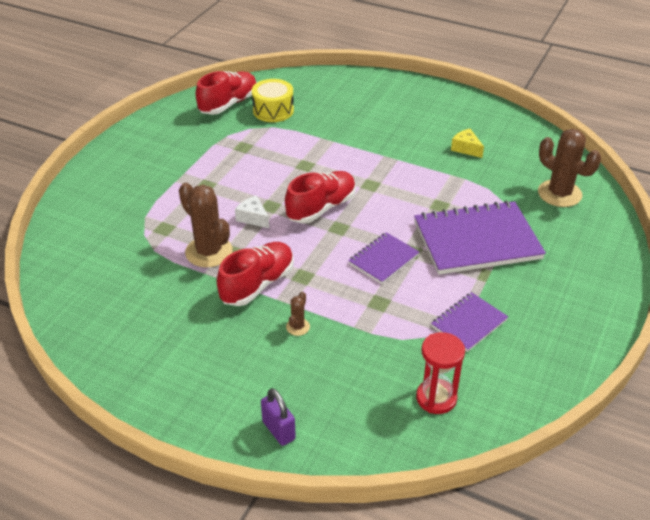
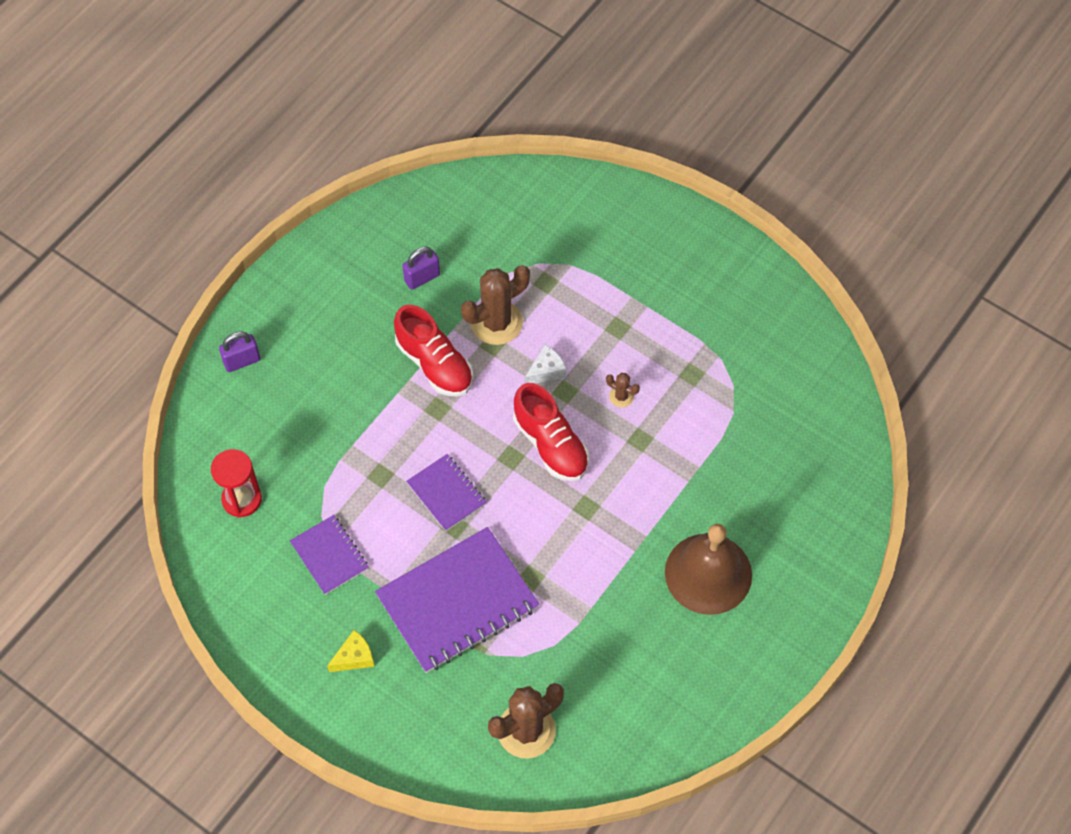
camera: 100 degrees right, 20 degrees up
red shoe [196,71,257,115] -> none
yellow drum [252,79,294,122] -> none
brown cactus [286,292,310,336] -> brown cactus moved to [606,373,640,407]
purple notebook [414,201,546,275] -> purple notebook turned 60 degrees clockwise [375,527,539,673]
yellow cheese [451,129,484,158] -> yellow cheese moved to [327,630,374,672]
none -> purple padlock [402,246,440,290]
none -> brown bell [665,524,752,615]

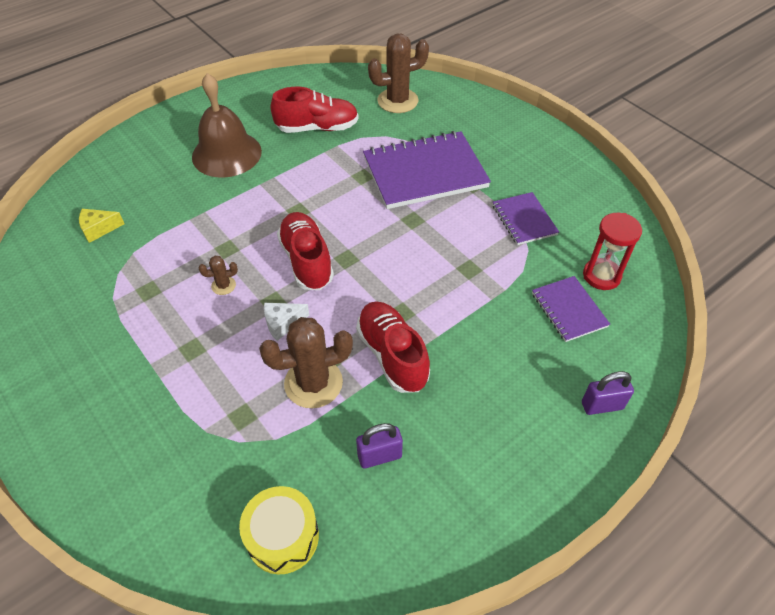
camera: 165 degrees left, 10 degrees down
yellow cheese [327,630,374,672] -> yellow cheese moved to [79,209,124,243]
purple notebook [406,454,487,531] -> purple notebook moved to [532,276,610,342]
brown cactus [606,373,640,407] -> brown cactus turned 60 degrees counterclockwise [198,256,238,295]
none -> yellow drum [239,486,319,574]
none -> red shoe [271,87,359,133]

